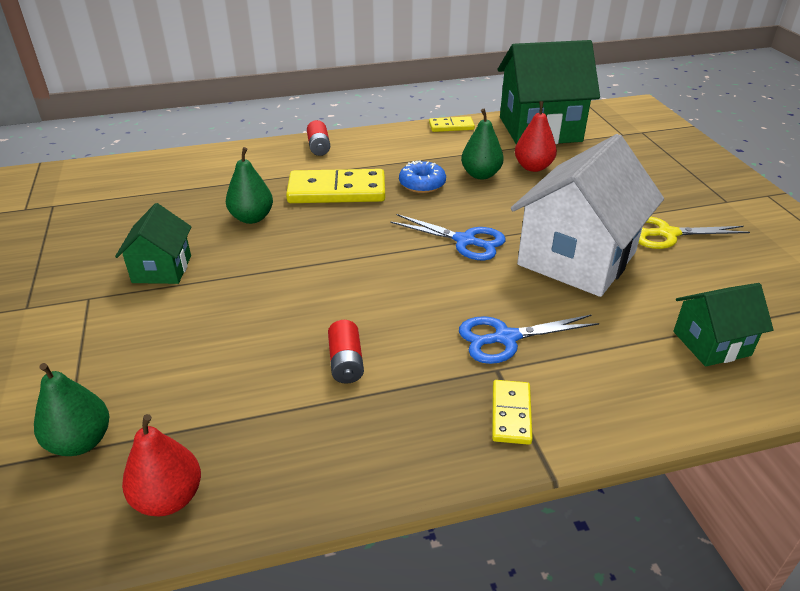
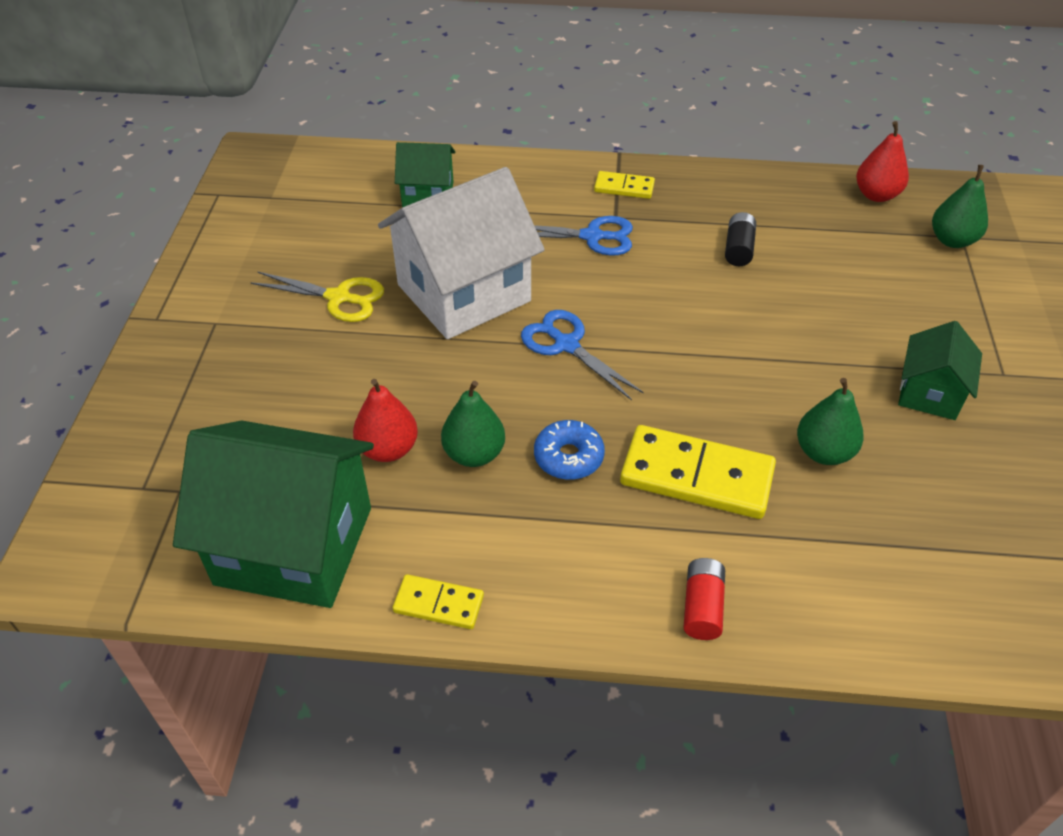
camera: 160 degrees left, 10 degrees up
red battery [328,320,364,384] -> black battery [725,212,756,266]
yellow domino [492,380,533,445] -> yellow domino turned 75 degrees clockwise [594,171,655,199]

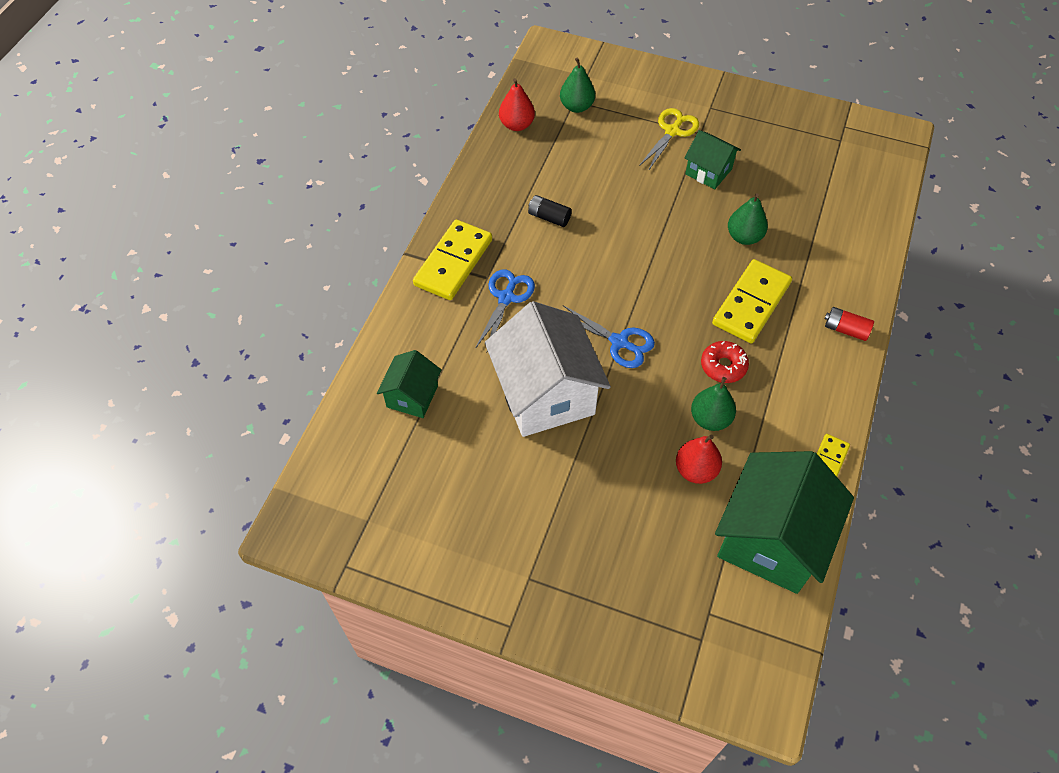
camera: 75 degrees left, 10 degrees up
yellow scissors [250,271,384,322] -> yellow scissors moved to [639,108,699,171]
blue scissors [521,310,644,400] -> blue scissors turned 120 degrees counterclockwise [562,305,655,368]
blue donut [534,420,605,480] -> red donut [701,341,749,383]
yellow domino [594,171,655,199] -> yellow domino [413,220,492,300], size x1.90

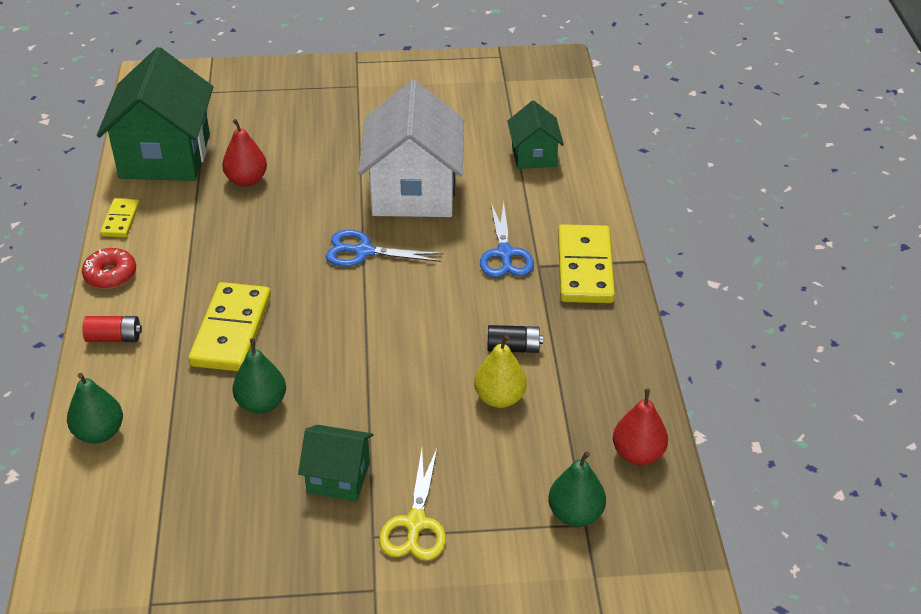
camera: 155 degrees right, 15 degrees down
white house [485,301,611,437] -> white house turned 45 degrees clockwise [358,80,464,217]
green pear [691,377,736,431] -> green pear moved to [67,373,123,444]
red donut [701,341,749,383] -> red donut moved to [82,248,136,289]
none -> yellow pear [474,335,527,408]

